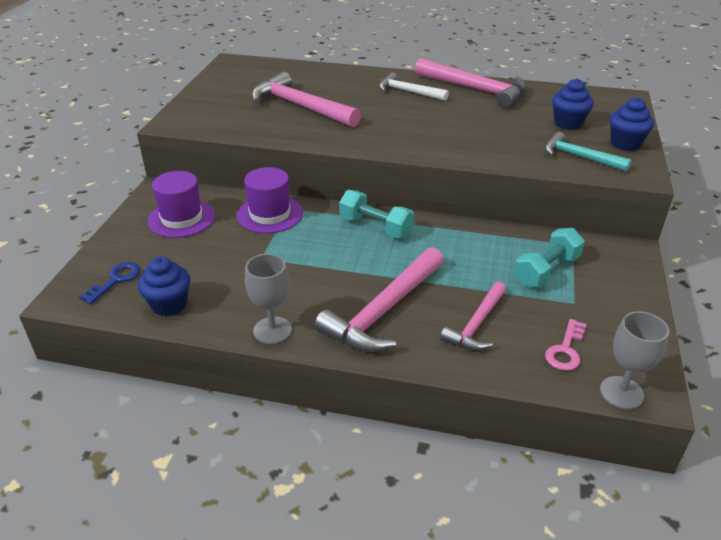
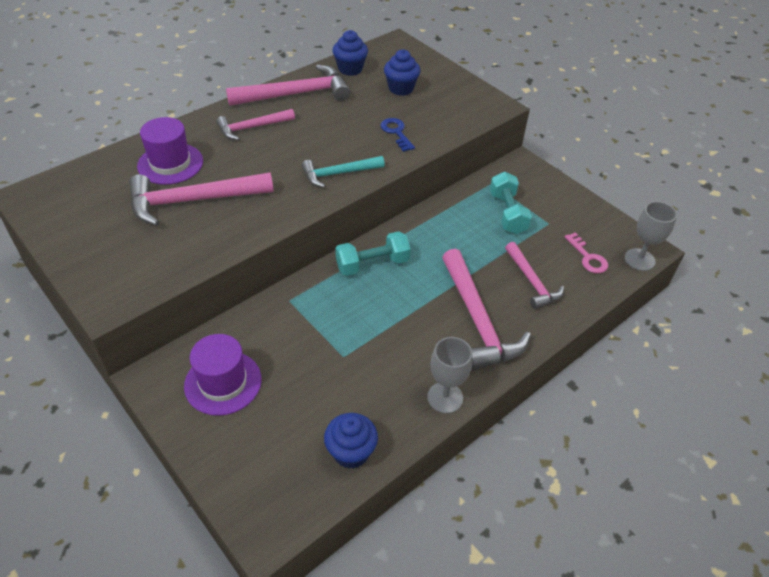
camera: 55 degrees left, 10 degrees up
blue key [79,262,140,304] -> blue key moved to [381,118,415,152]
purple hat [237,167,303,233] -> purple hat moved to [137,117,203,185]
white hammer [379,72,449,101] -> pink hammer [216,109,295,140]
turquoise hammer [545,132,632,172] -> turquoise hammer moved to [302,156,385,188]
blue cupcake [609,97,654,151] -> blue cupcake moved to [333,30,368,76]

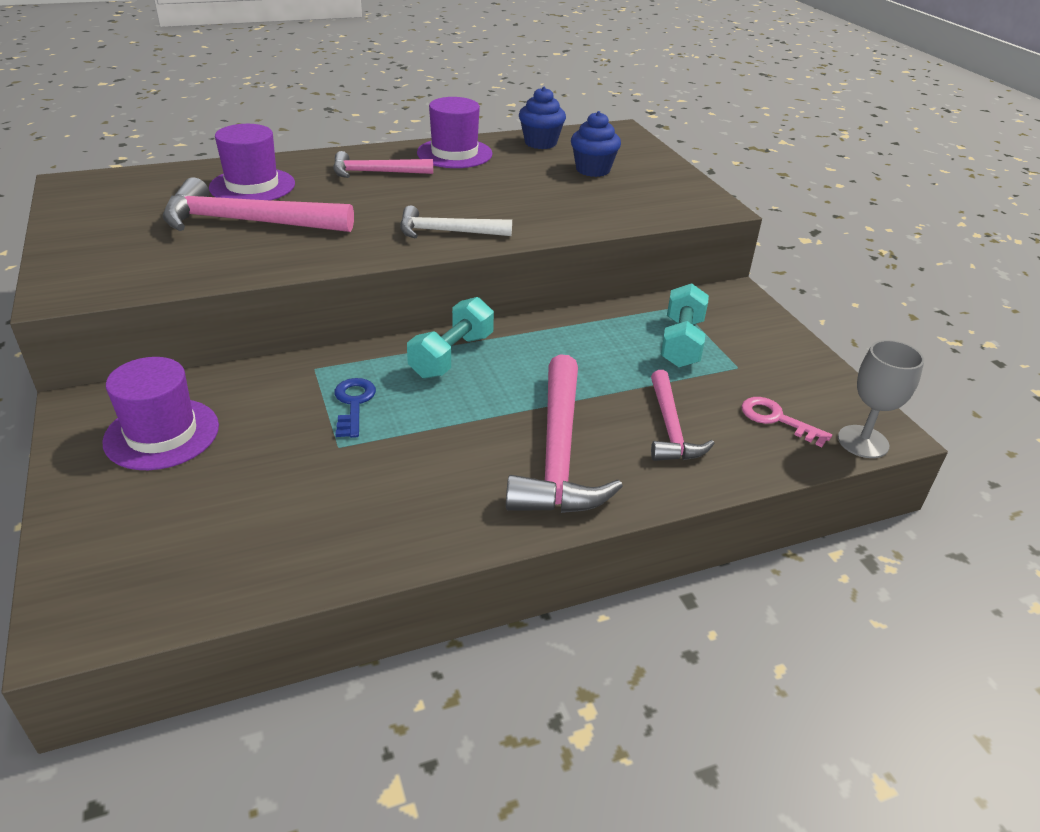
camera: 20 degrees right, 10 degrees down
pink hammer [226,64,350,106] -> purple hat [417,97,493,168]
turquoise hammer [302,156,385,188] -> white hammer [400,206,512,238]
blue cupcake [324,413,378,469] -> none
turquoise dumbbell [335,231,411,276] -> turquoise dumbbell turned 60 degrees counterclockwise [407,297,494,379]
blue key [381,118,415,152] -> blue key moved to [334,378,376,438]
grey goblet [427,337,472,413] -> none
pink key [565,232,608,273] -> pink key turned 135 degrees clockwise [741,397,832,447]

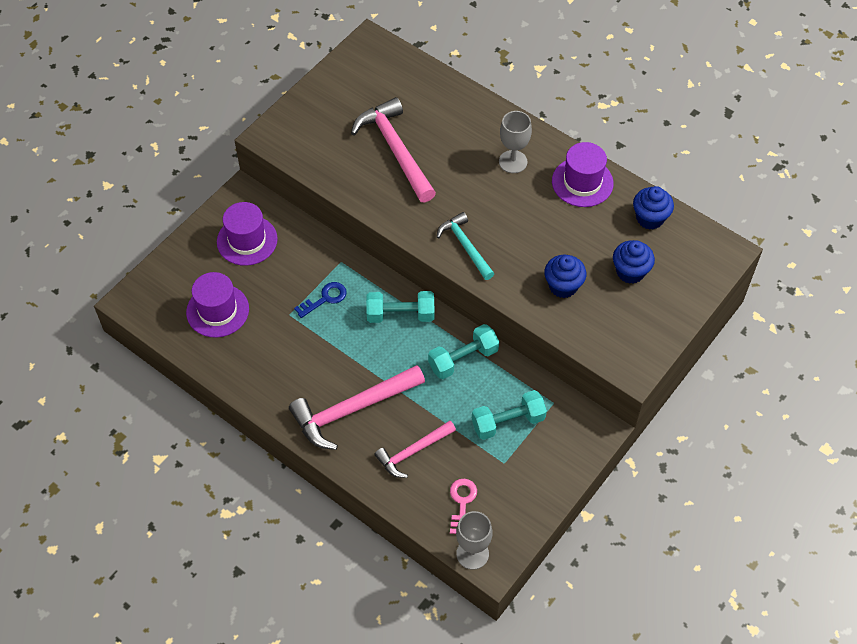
camera: 60 degrees right, 20 degrees up
purple hat [209,124,295,200] -> purple hat moved to [186,272,249,338]
pink hammer [333,151,433,178] -> grey goblet [499,111,532,173]
white hammer [400,206,512,238] -> turquoise hammer [437,212,494,280]
none -> turquoise dumbbell [428,324,499,379]
none -> blue cupcake [544,255,586,298]

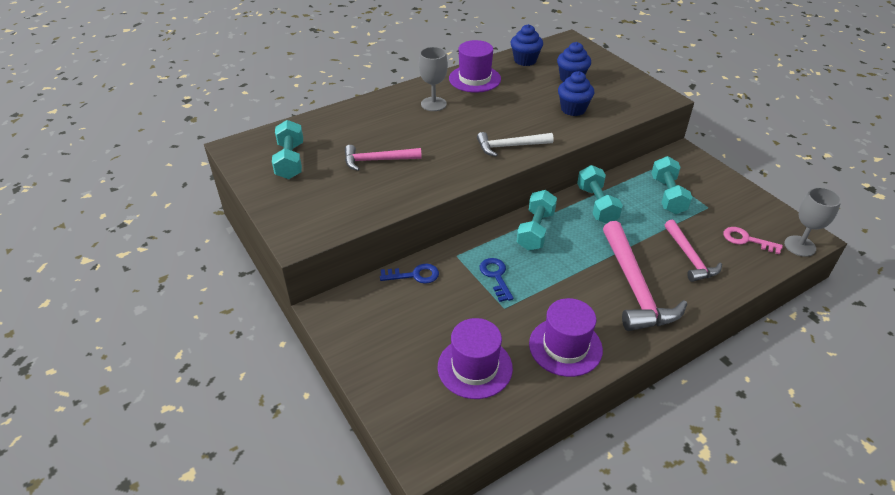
camera: 70 degrees left, 15 degrees down
purple hat [217,202,278,266] -> purple hat moved to [529,298,603,377]
pink hammer [351,97,436,203] -> pink hammer [345,145,422,171], size x0.61
turquoise hammer [437,212,494,280] -> white hammer [477,132,554,157]
none -> turquoise dumbbell [272,120,303,179]
none -> blue key [380,264,439,284]

